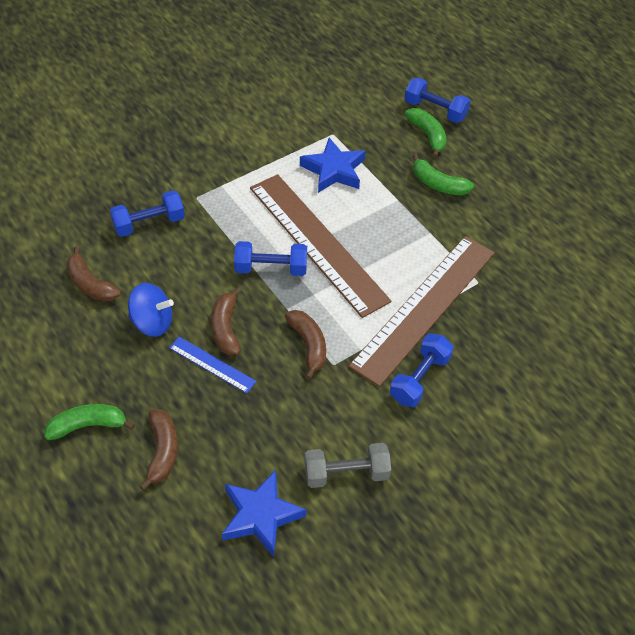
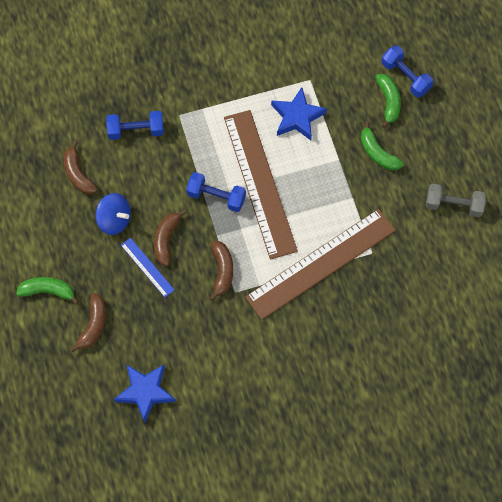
camera: 20 degrees right, 15 degrees up
grey dumbbell [304,443,391,488] -> grey dumbbell moved to [426,184,486,217]
blue dumbbell [390,334,453,407] -> none

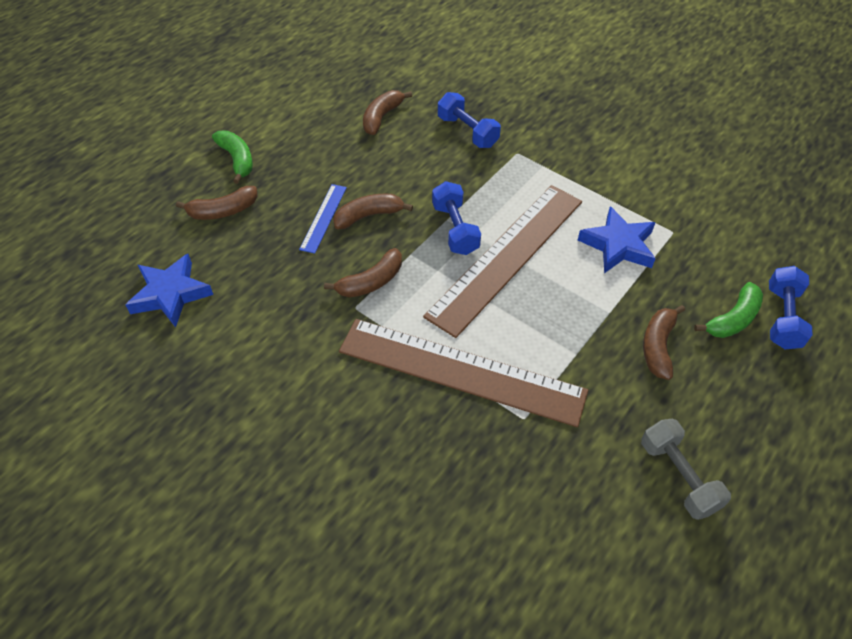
camera: 55 degrees right, 15 degrees down
blue spinning top [96,193,131,235] -> none
green banana [361,121,404,170] -> brown banana [643,305,685,380]

